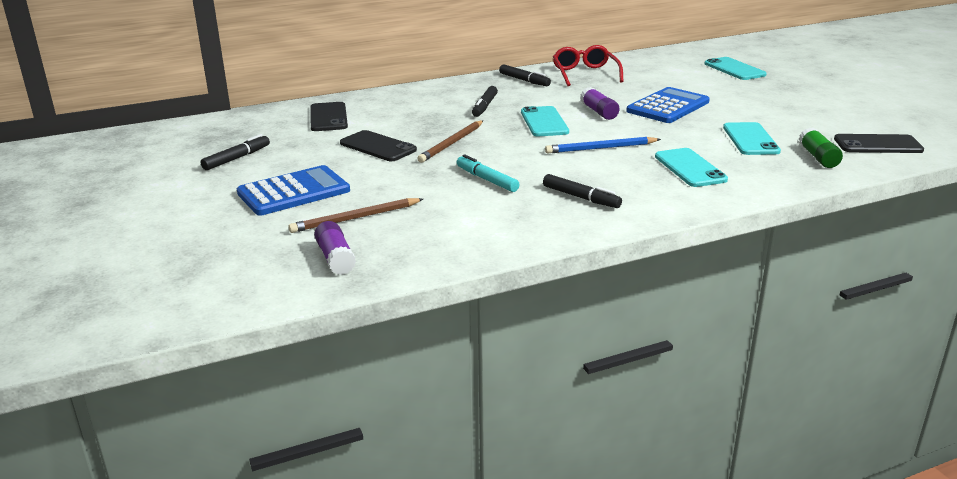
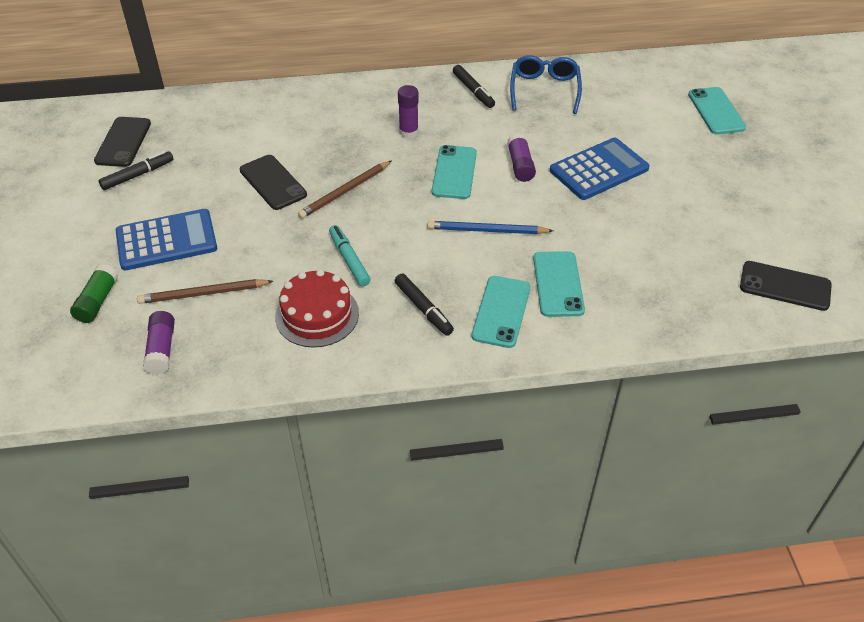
camera: 15 degrees right, 20 degrees up
black phone [310,102,348,131] -> black phone moved to [94,117,151,167]
black marker [472,86,498,117] -> purple glue stick [398,85,419,138]
red glasses [553,45,624,86] -> blue glasses [510,55,582,114]
turquoise phone [723,122,781,155] -> turquoise phone moved to [471,276,530,348]
green glue stick [799,128,843,168] -> green glue stick moved to [70,264,118,323]
none -> red cake [275,269,359,348]

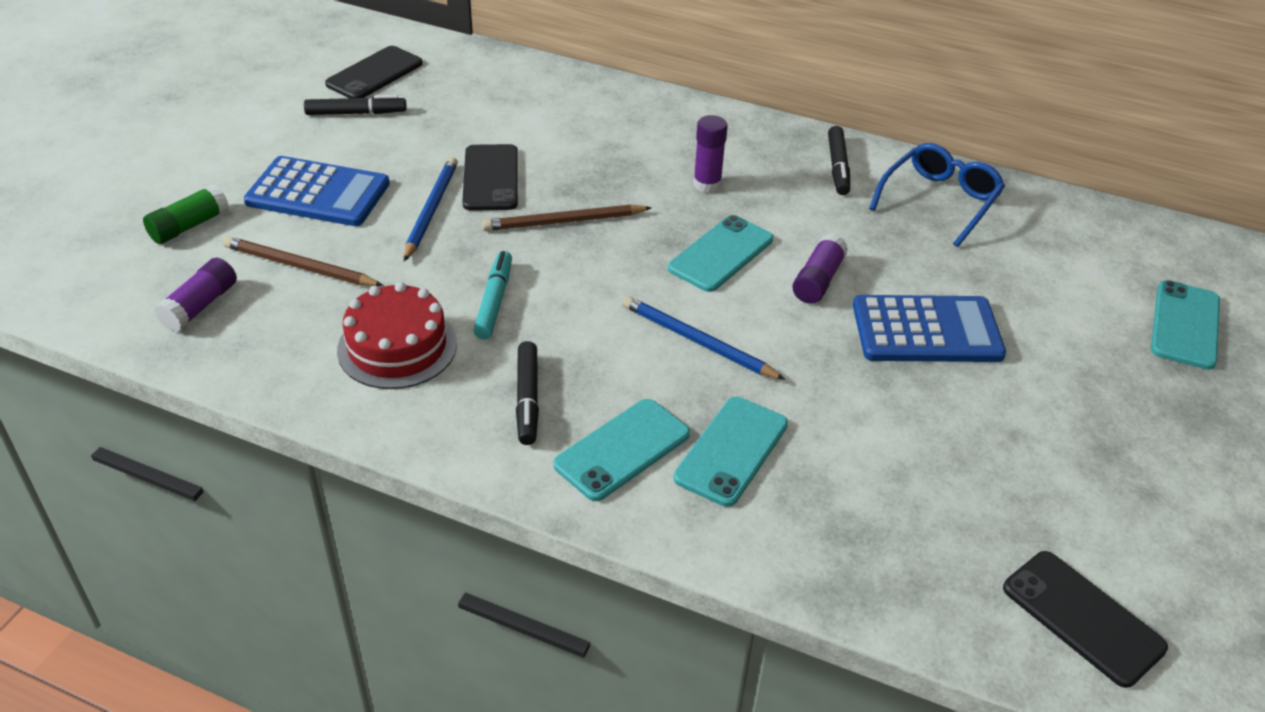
camera: 30 degrees right, 5 degrees down
none -> blue pencil [404,157,458,261]

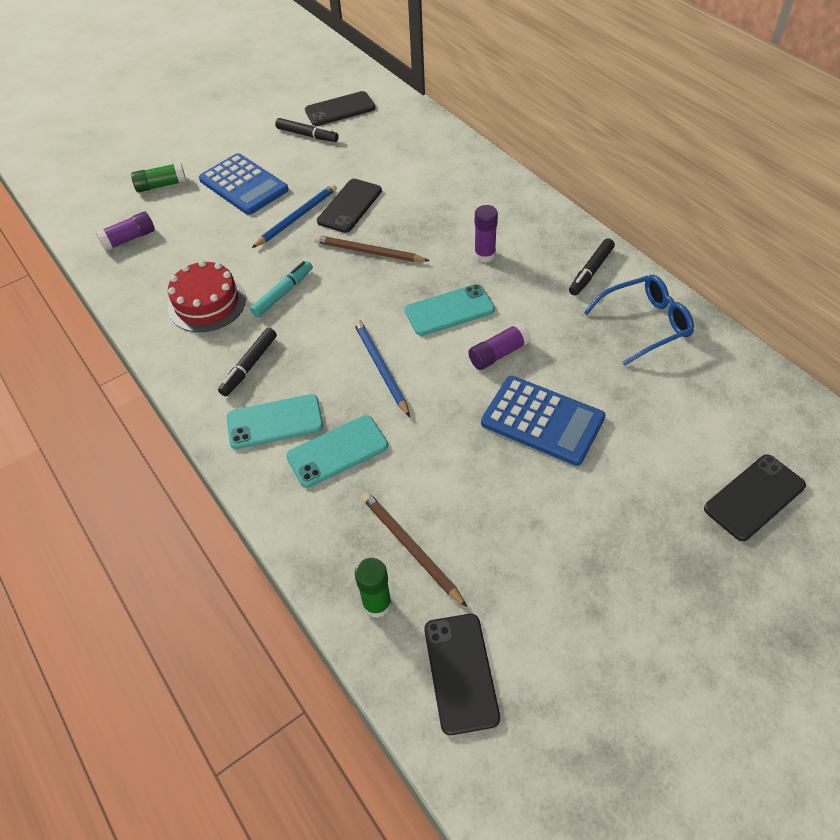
camera: 35 degrees right, 10 degrees up
brown pencil [223,236,383,286] -> brown pencil moved to [362,492,467,607]
turquoise phone [1151,280,1220,370] -> black phone [704,454,806,541]
none -> green glue stick [355,558,392,618]

